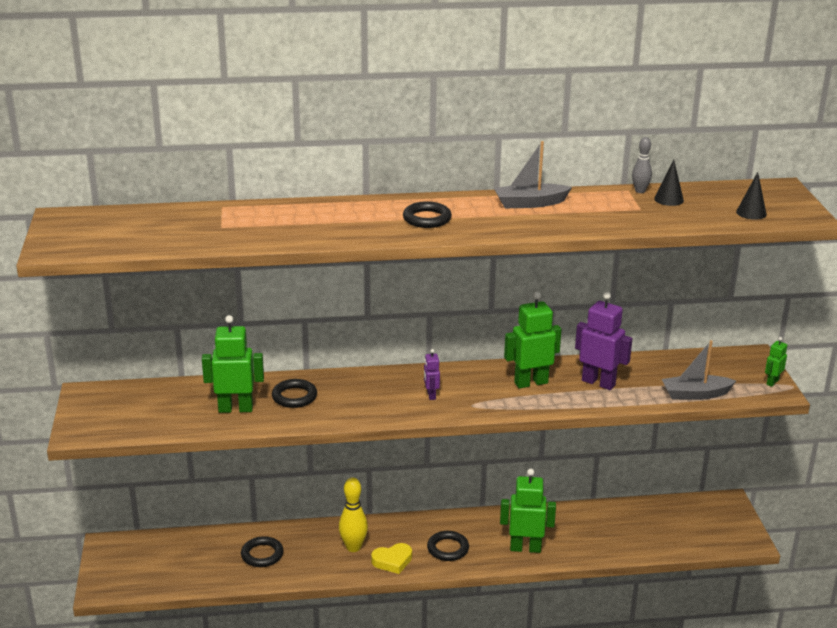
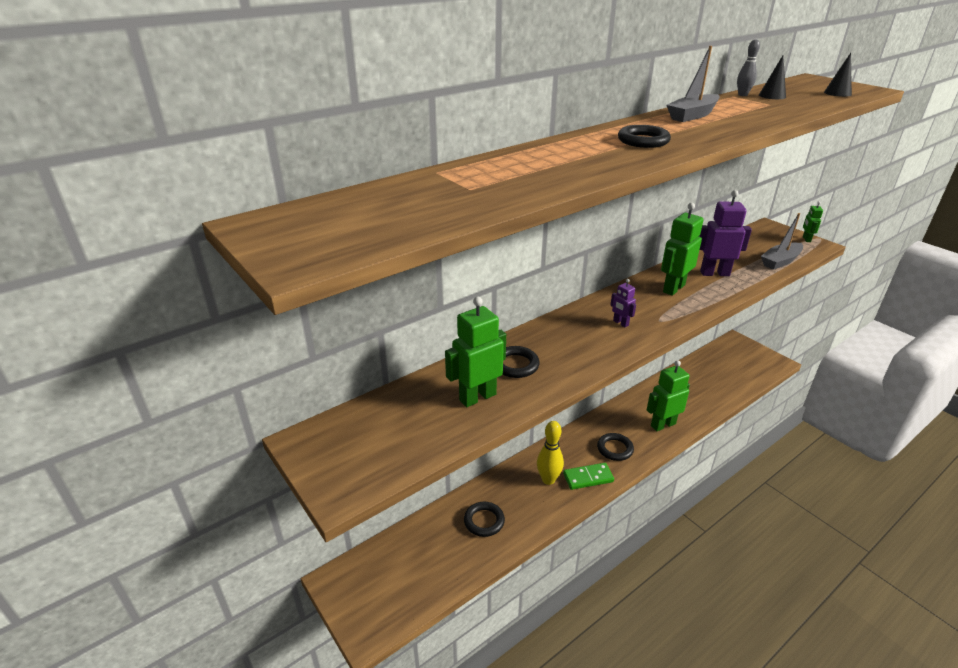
camera: 30 degrees left, 5 degrees up
yellow heart [371,543,412,574] -> green domino [563,463,614,490]

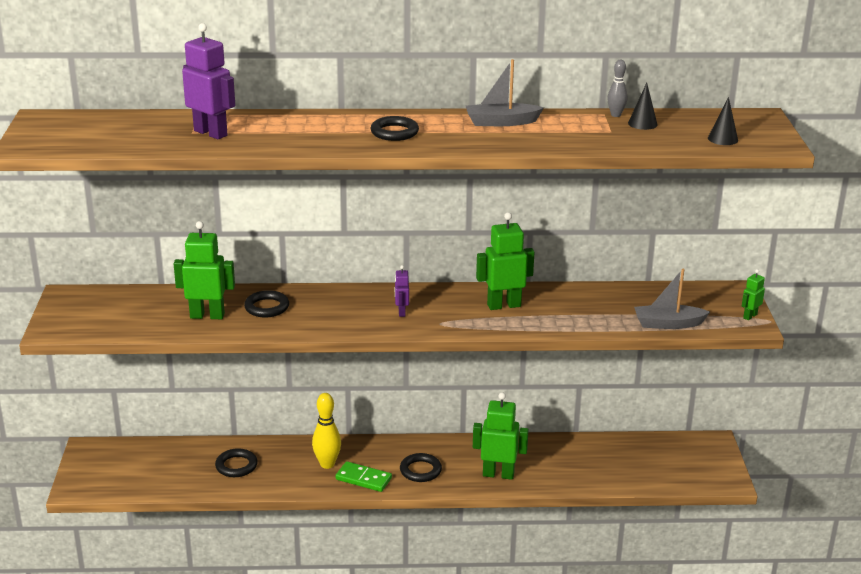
camera: 35 degrees right, 5 degrees down
purple robot [699,190,752,276] -> purple robot moved to [182,23,235,139]

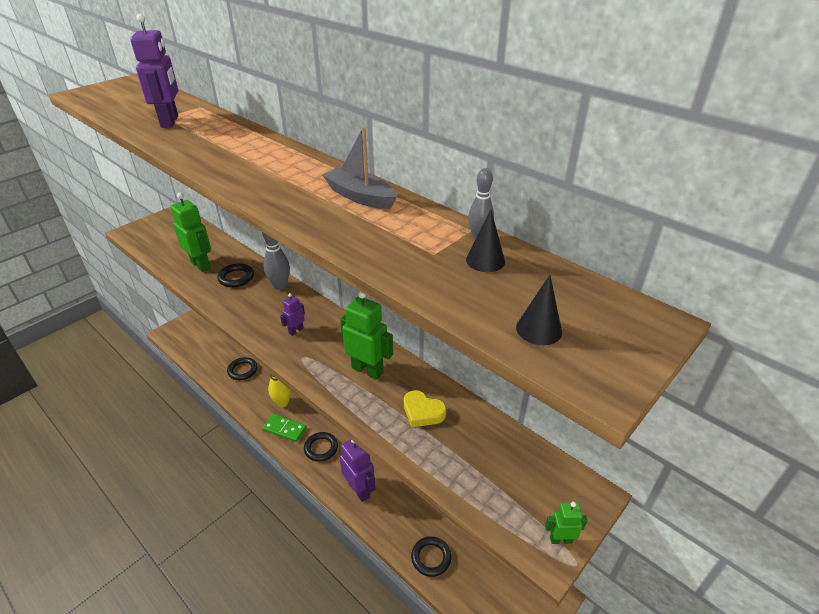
camera: 45 degrees right, 10 degrees up
green domino [335,461,392,492] -> green domino turned 45 degrees counterclockwise [262,414,307,442]
black ring [370,116,419,141] -> black ring moved to [411,536,451,577]
green robot [473,392,529,480] -> purple robot [340,439,375,502]
grey boat [634,269,710,329] -> none
none -> grey bowling pin [262,232,290,290]
none -> yellow heart [404,390,447,427]

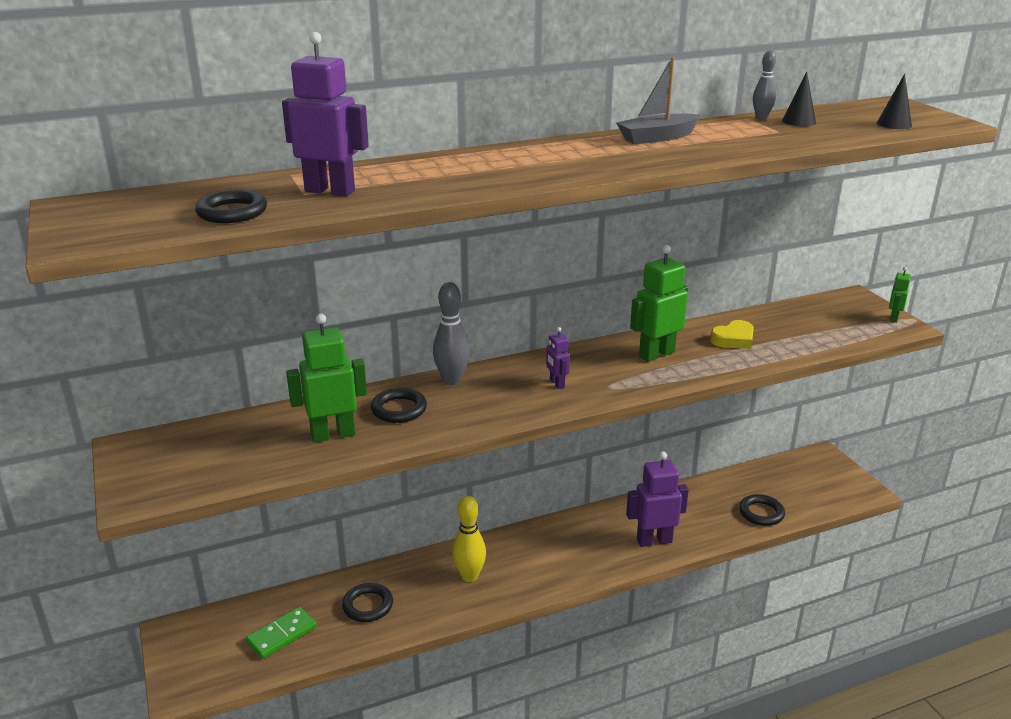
camera: 65 degrees left, 10 degrees down
green domino [262,414,307,442] -> green domino moved to [246,607,317,659]
black ring [304,432,338,462] -> black ring moved to [195,189,267,223]

